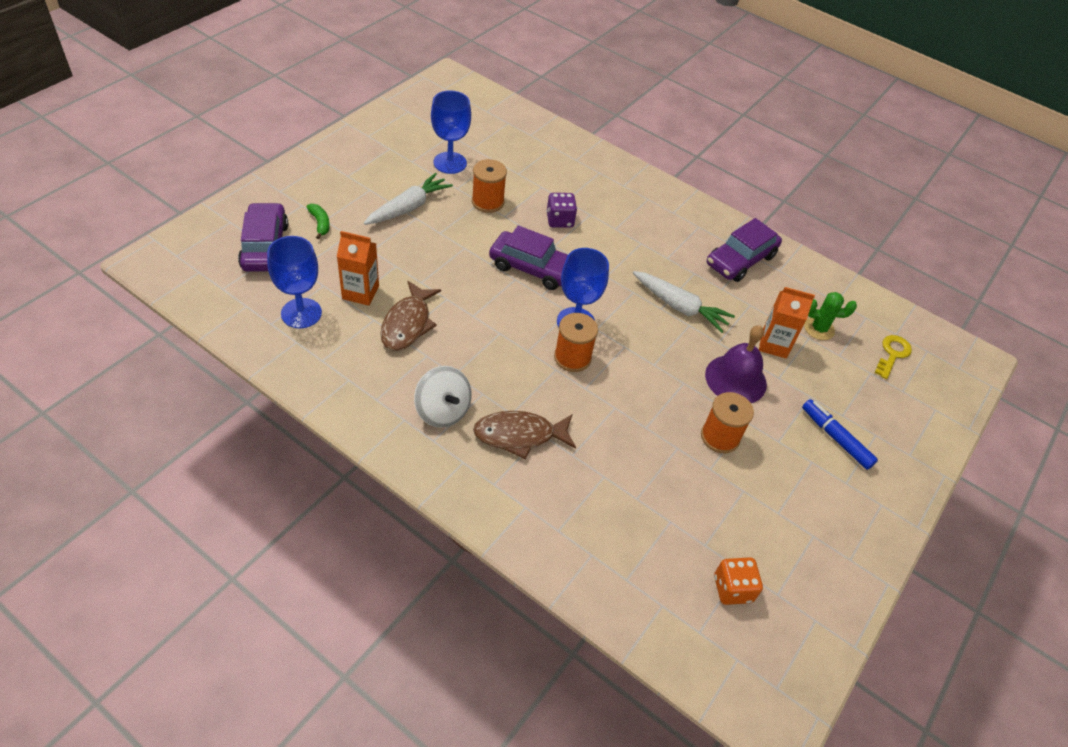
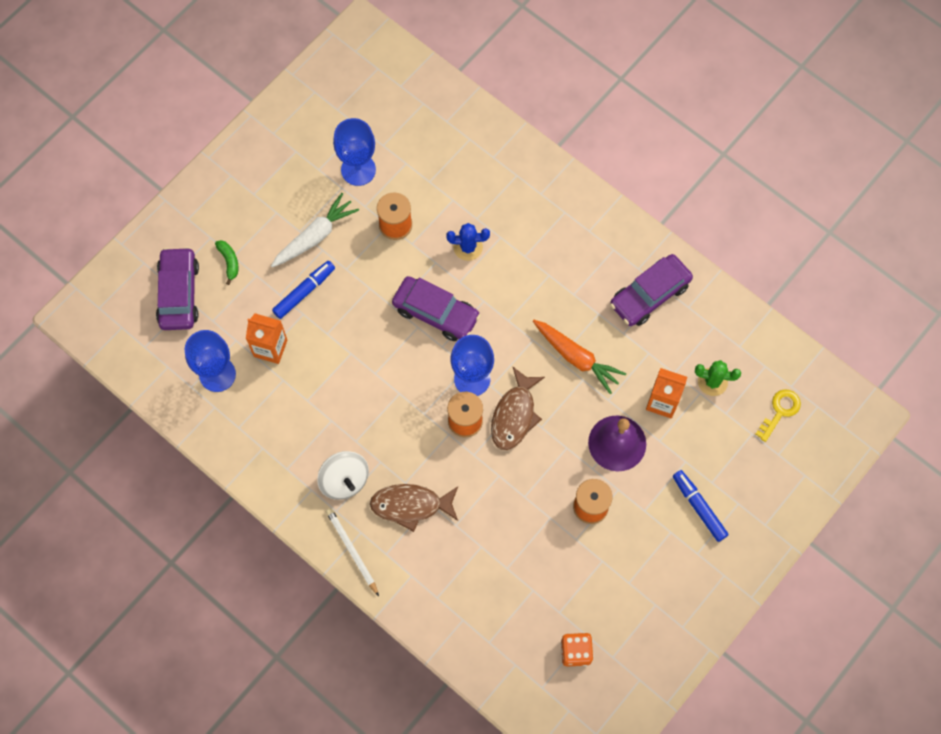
camera: 10 degrees right, 20 degrees up
brown fish [380,281,441,350] -> brown fish moved to [491,367,545,450]
purple dice [546,193,577,228] -> blue cactus [446,223,490,261]
white carrot [633,271,735,333] -> orange carrot [533,320,626,394]
none -> blue marker [272,261,335,319]
none -> white pencil [326,508,379,596]

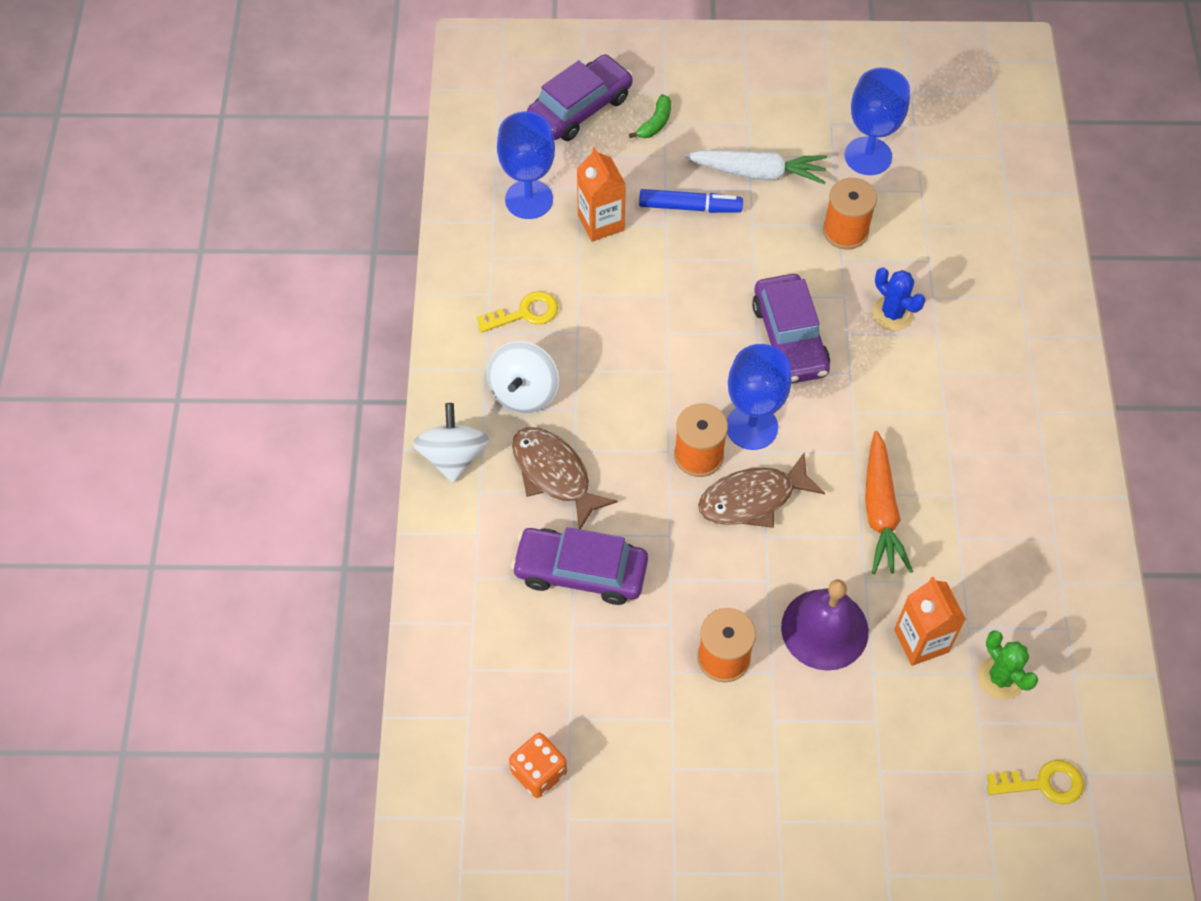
camera: 50 degrees right, 10 degrees down
white pencil [326,508,379,596] -> white spinning top [413,403,490,483]
purple car [610,254,693,326] -> purple car moved to [511,527,648,605]
blue marker [673,470,729,542] -> none
none -> yellow key [477,291,558,333]

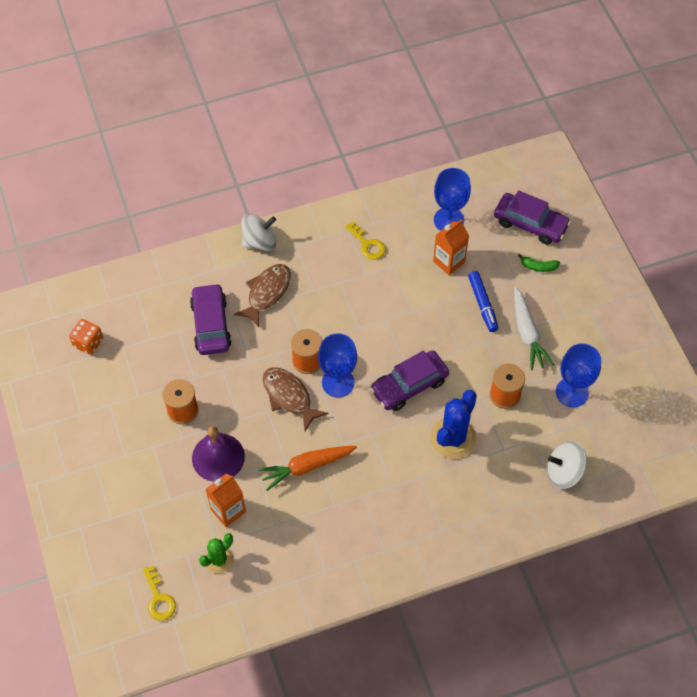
camera: 70 degrees right, 0 degrees up
white spinning top [487,341,559,413] -> white spinning top moved to [547,441,587,489]
blue cactus [872,267,925,330] -> blue cactus [430,390,477,459], size x1.65

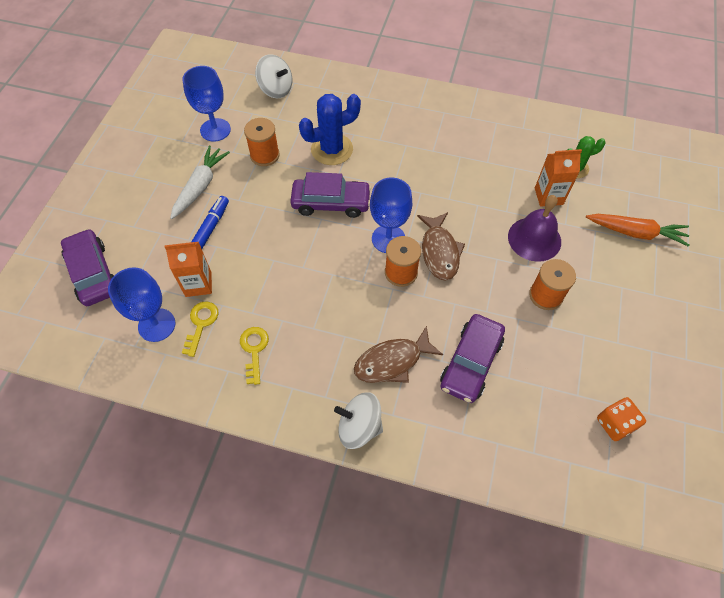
camera: 145 degrees left, 0 degrees up
yellow key [142,565,176,621] -> yellow key moved to [182,302,219,357]
orange carrot [258,446,357,491] -> orange carrot moved to [586,214,689,247]
green banana [518,254,560,272] -> none

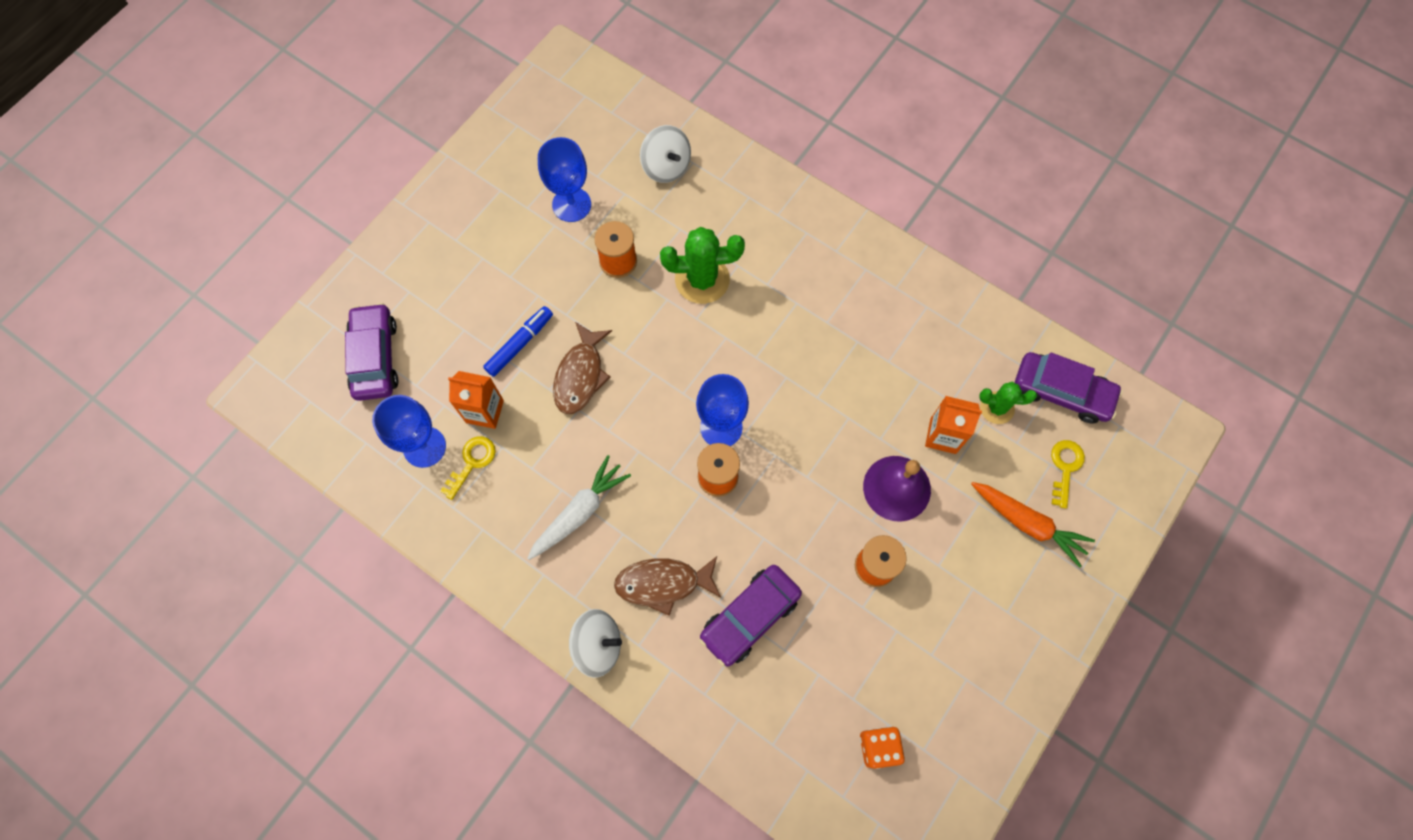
camera: 20 degrees right, 10 degrees up
white carrot [170,145,230,219] -> white carrot moved to [527,455,631,560]
yellow key [240,327,269,385] -> yellow key moved to [1051,440,1085,509]
purple car [290,172,371,218] -> purple car moved to [1015,352,1123,424]
blue cactus [299,94,361,165] -> green cactus [660,227,745,304]
white spinning top [334,392,383,449] -> white spinning top turned 150 degrees clockwise [569,609,622,678]
brown fish [417,212,465,281] -> brown fish moved to [553,322,612,414]

